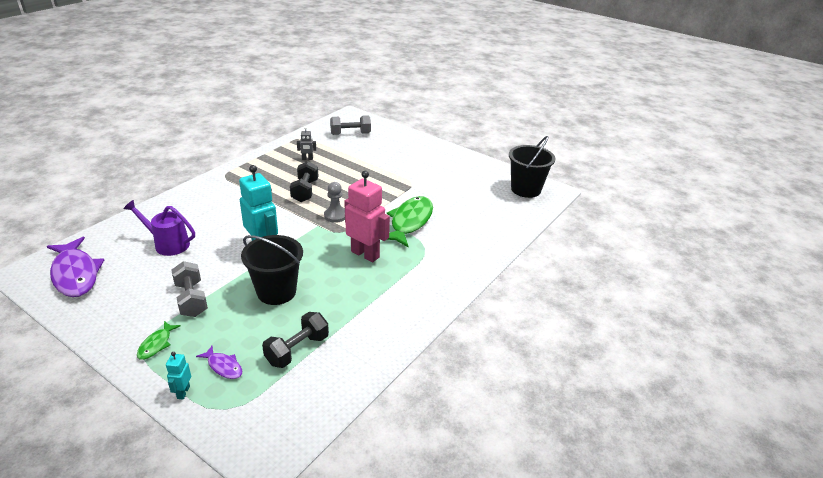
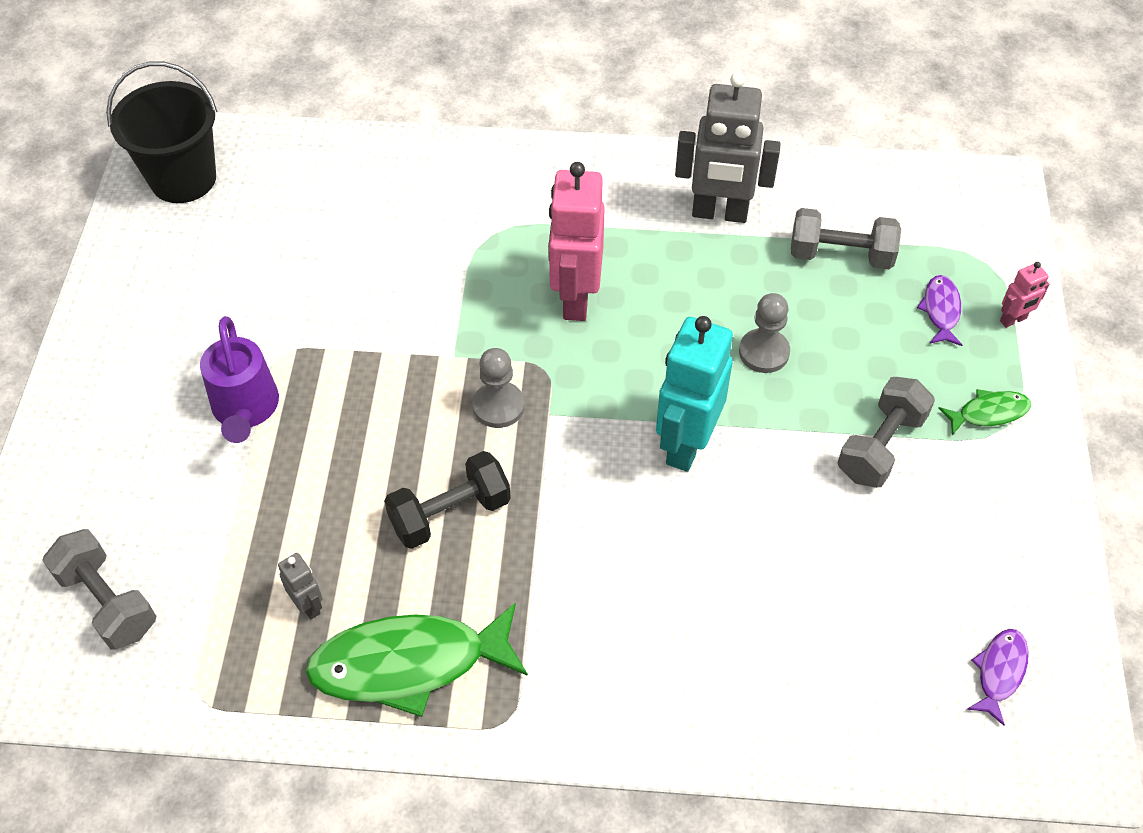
camera: 120 degrees left, 20 degrees up
purple fish [47,237,104,297] -> purple fish [967,629,1029,726], size x0.48
purple watering can [124,200,195,256] -> purple watering can moved to [200,316,279,443]
turquoise robot [166,352,191,400] -> pink robot [1000,262,1049,328]
black bucket [241,235,303,305] -> grey pawn [739,293,790,373]
black dumbbell [262,312,329,368] -> grey dumbbell [791,208,901,269]
green fish [387,196,433,247] -> green fish moved to [305,602,528,717]
none -> grey robot [675,72,781,223]

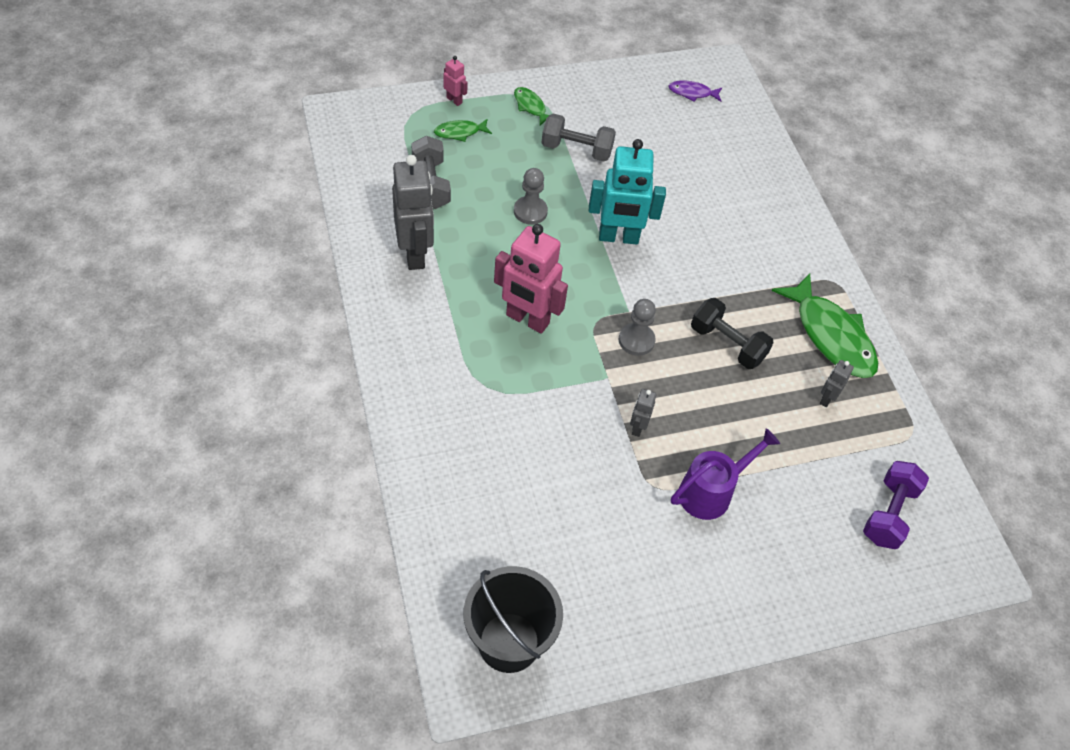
camera: 115 degrees left, 0 degrees up
grey dumbbell [42,529,156,650] -> purple dumbbell [863,461,929,549]
pink robot [548,162,605,321] -> pink robot turned 45 degrees clockwise [494,224,568,334]
purple fish [917,275,962,346] -> green fish [434,119,492,142]
none -> grey robot [630,389,657,437]

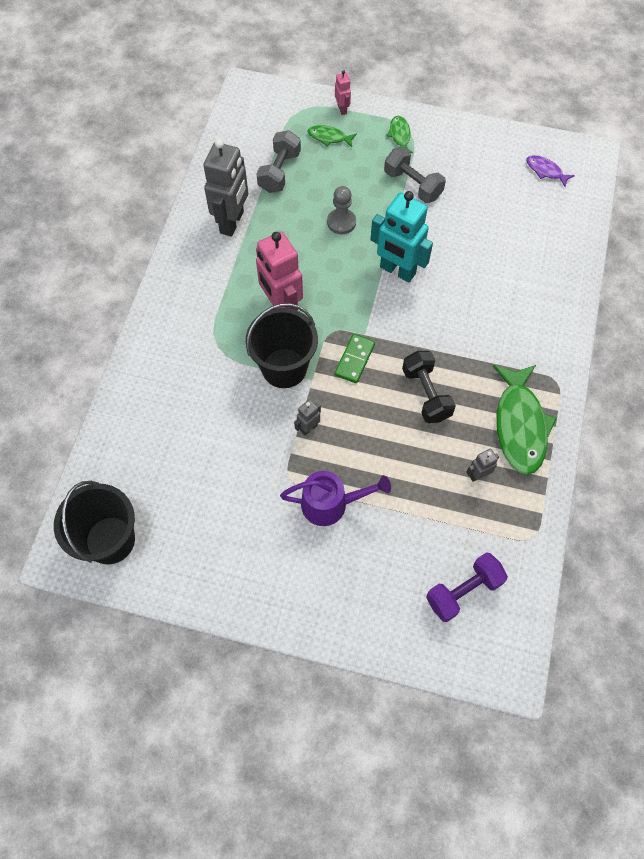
camera: 35 degrees right, 10 degrees up
grey pawn [619,299,656,356] -> green domino [335,334,375,383]
none -> black bucket [246,303,318,388]

